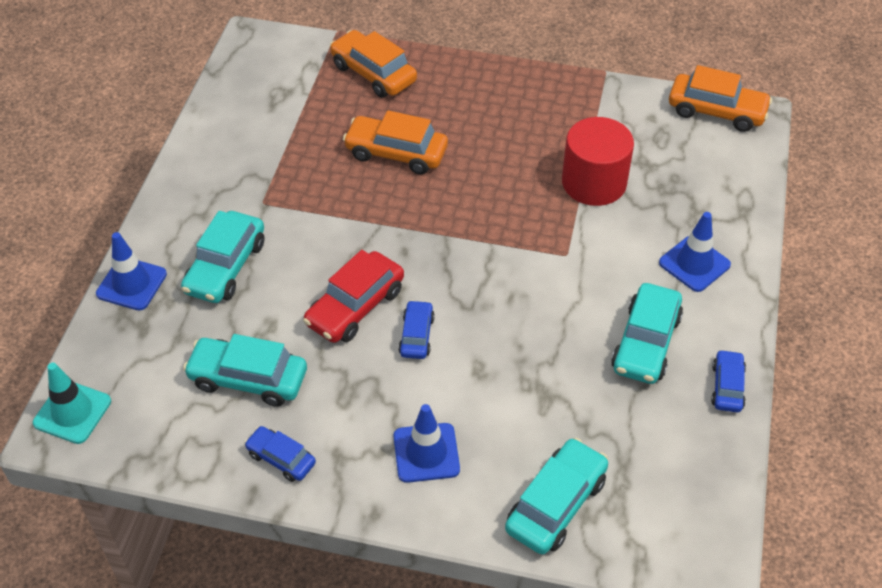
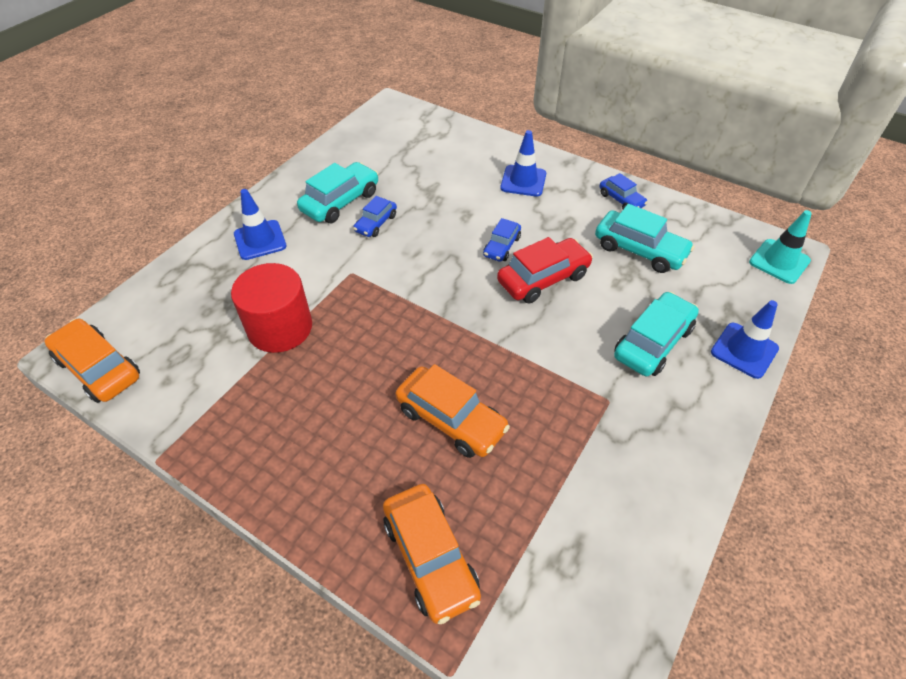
camera: 160 degrees left, 0 degrees up
turquoise car [505,438,608,555] -> none
blue car [711,349,746,412] -> blue car moved to [353,196,397,237]

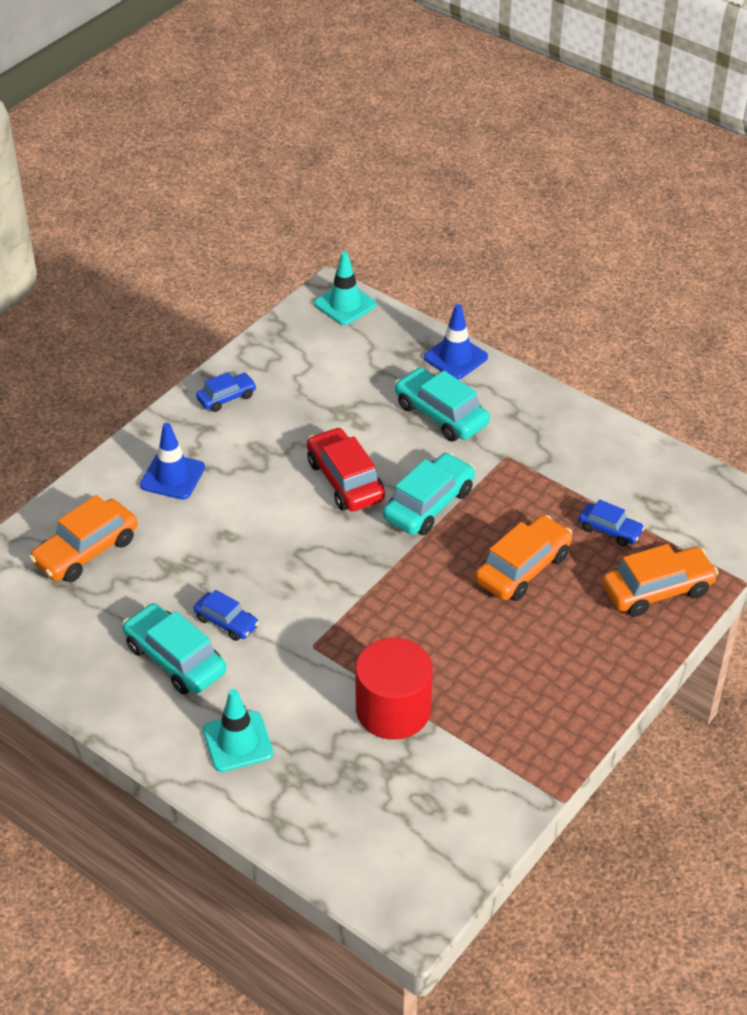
camera: 85 degrees left, 5 degrees down
orange car [44,319,140,403] -> orange car moved to [29,495,138,582]
blue traffic cone [234,189,287,260] -> turquoise traffic cone [203,689,273,772]
blue car [483,218,521,262] -> blue car moved to [578,499,645,547]
turquoise car [595,204,695,273] -> turquoise car moved to [383,453,475,535]

